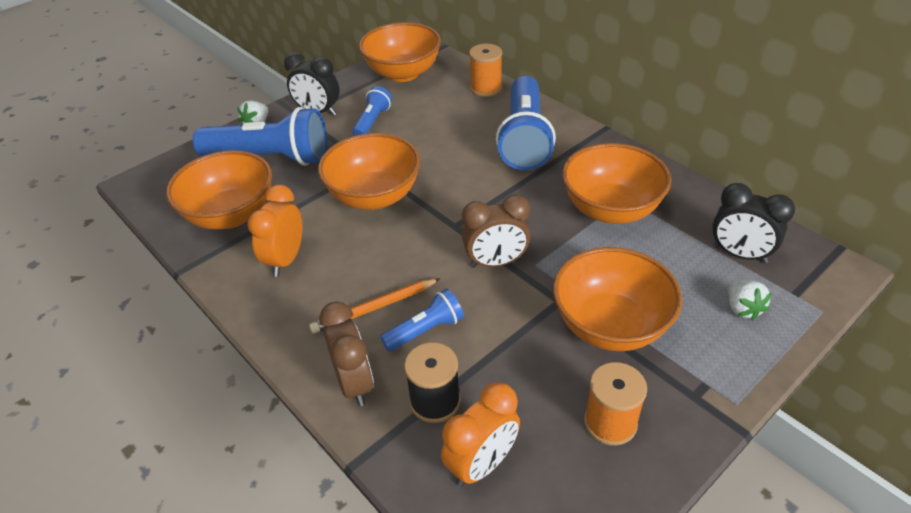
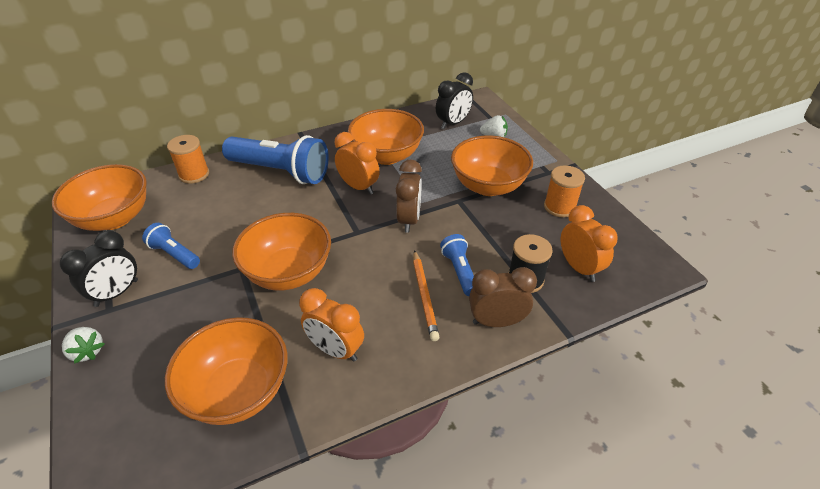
camera: 75 degrees left, 0 degrees up
blue flashlight [193,107,327,166] -> none
none -> orange clock [334,132,380,195]

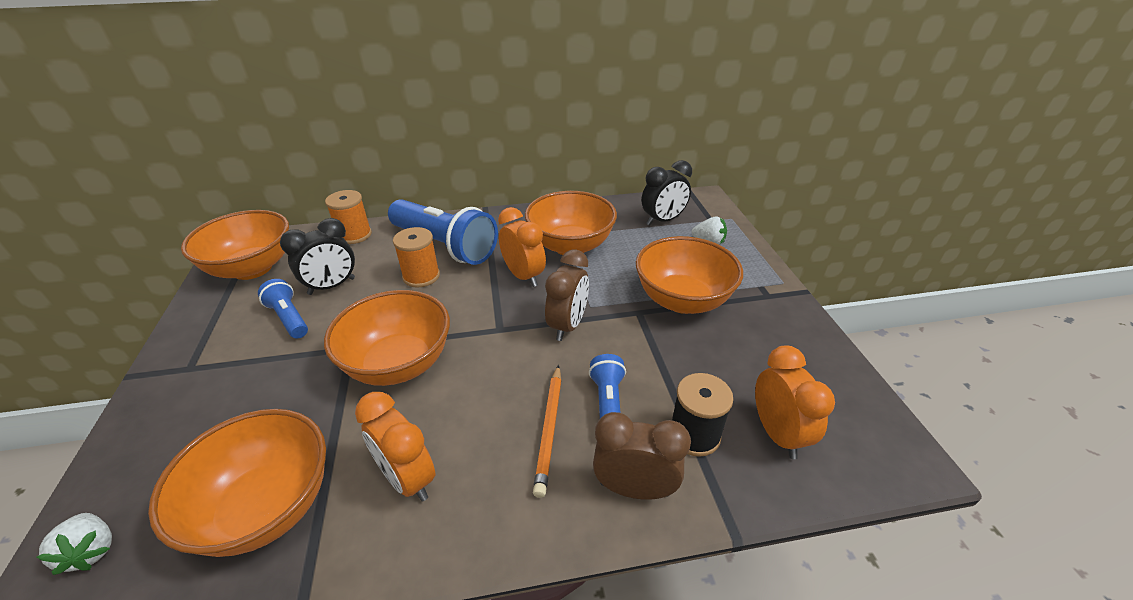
camera: 15 degrees right, 5 degrees down
black clock [59,230,138,307] -> black clock moved to [280,218,355,295]
white strawberry [62,327,104,364] -> white strawberry moved to [37,513,112,575]
orange spool [544,165,585,218] -> orange spool moved to [393,227,440,287]

